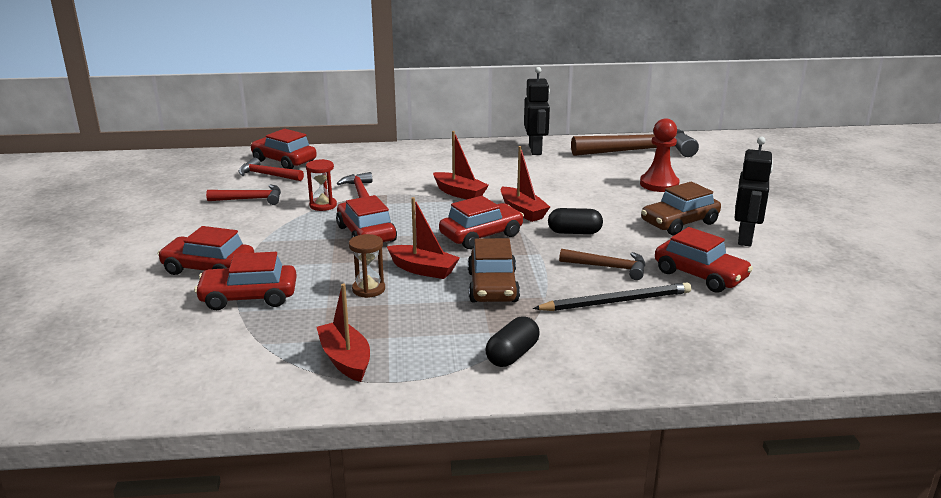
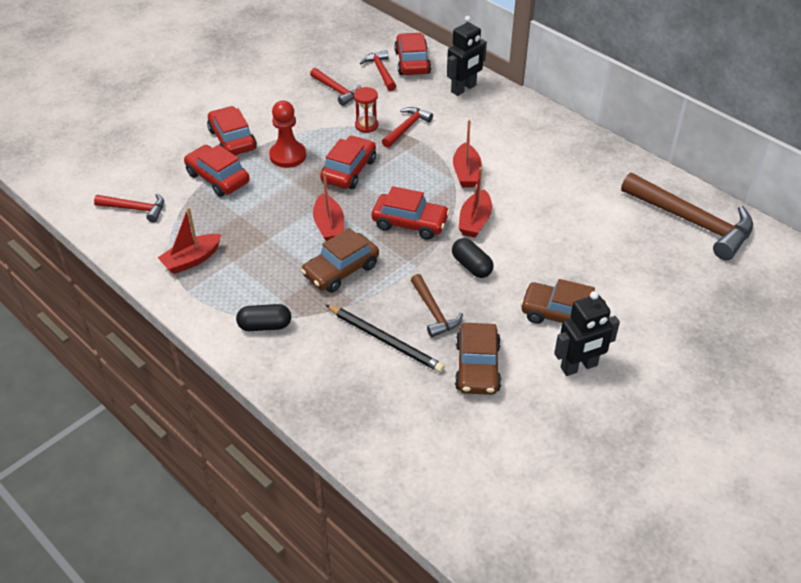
camera: 50 degrees right, 20 degrees up
red boat [317,284,370,382] -> red boat turned 150 degrees counterclockwise [158,207,221,274]
brown hourglass [349,234,385,298] -> none
black robot [524,67,550,155] -> black robot moved to [447,16,487,96]
red pawn [640,118,679,192] -> red pawn moved to [269,101,306,168]
red car [655,227,753,293] -> brown car [455,323,501,395]
none -> red hammer [94,193,164,222]

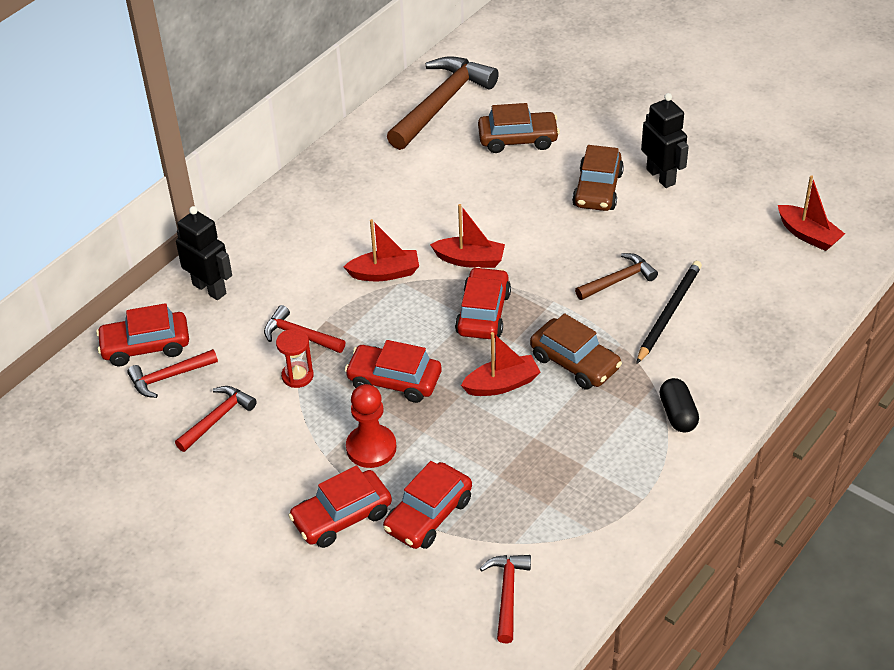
camera: 95 degrees left, 0 degrees up
red boat [158,207,221,274] -> red boat moved to [778,175,845,251]
black capsule [452,238,494,278] -> none
brown car [455,323,501,395] -> brown car moved to [478,103,560,153]

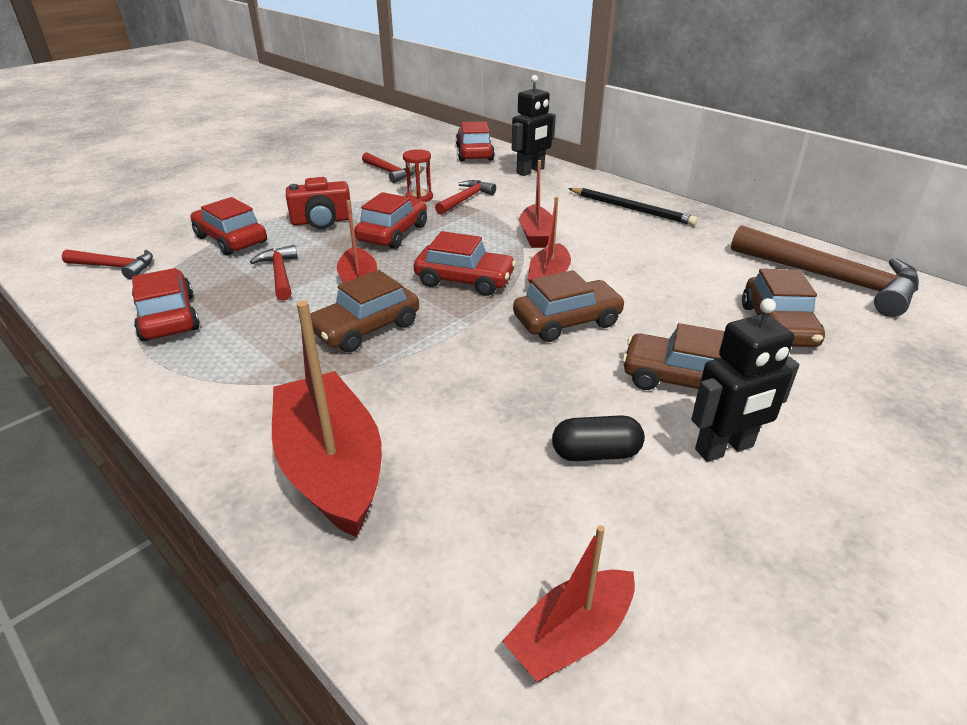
camera: 95 degrees right, 10 degrees down
red hammer [127,349,218,398] -> red hammer moved to [250,245,298,301]
red car [288,465,392,548] -> red car moved to [132,268,200,341]
red pawn [346,384,397,468] -> red camera [286,177,352,229]
brown hammer [575,253,658,300] -> none
black pencil [636,261,702,364] -> black pencil moved to [568,188,698,226]
black capsule [660,378,699,432] -> black capsule moved to [552,415,645,461]
none -> red boat [272,300,382,537]
none -> brown car [513,270,625,342]

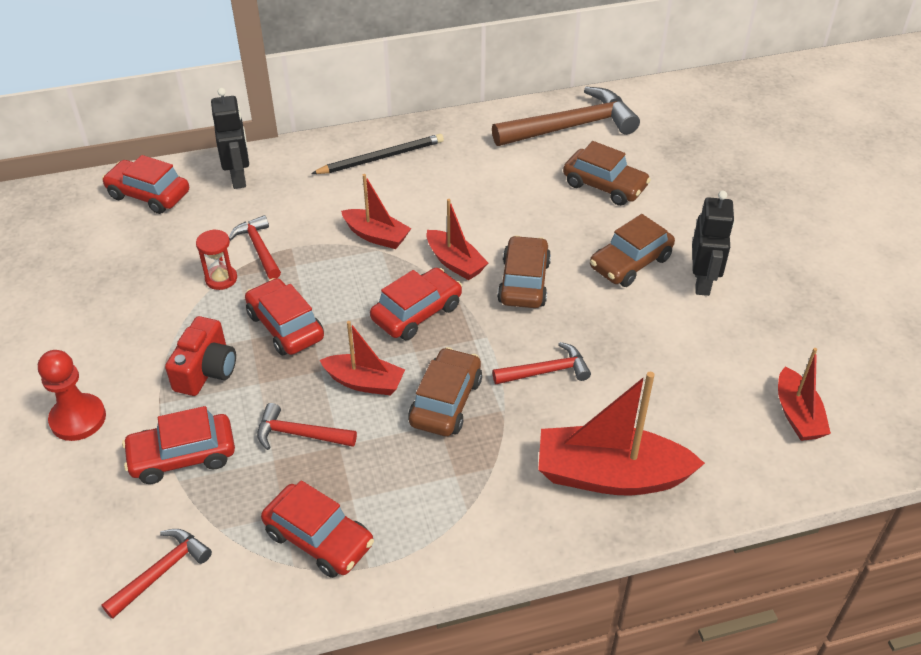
camera: 60 degrees left, 10 degrees up
red car [132,268,200,341] -> red car turned 150 degrees counterclockwise [261,480,374,578]
brown car [310,270,419,352] -> brown car turned 150 degrees counterclockwise [408,347,482,436]
red hammer [362,152,414,183] -> red hammer moved to [492,342,591,384]
black capsule [552,415,645,461] -> none
none -> red pawn [38,350,106,441]

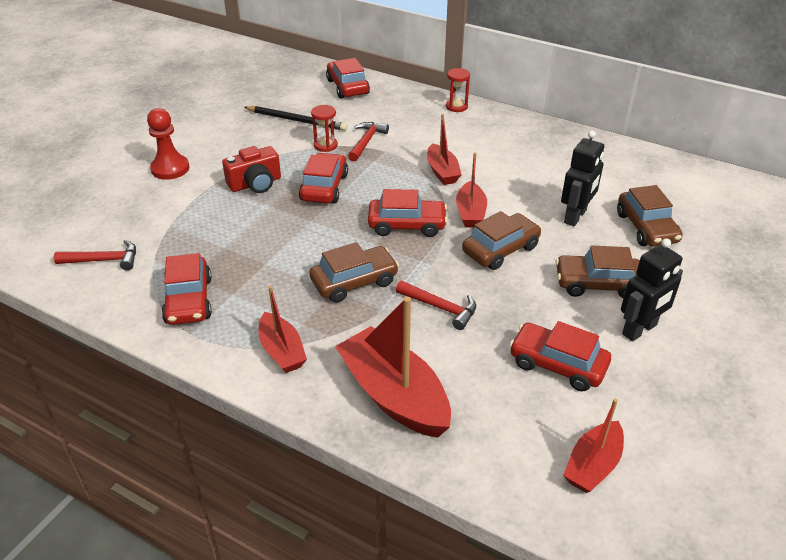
camera: 45 degrees right, 5 degrees down
red car [122,406,235,484] -> red car moved to [509,321,611,391]
black robot [211,88,249,189] -> black robot moved to [561,130,604,226]
red hammer [257,403,357,450] -> none
black pencil [311,134,444,174] -> black pencil moved to [244,106,347,131]
red boat [320,321,405,396] -> red boat moved to [258,286,307,373]
brown hammer [492,87,640,146] -> none
none -> red hourglass [446,68,470,112]

